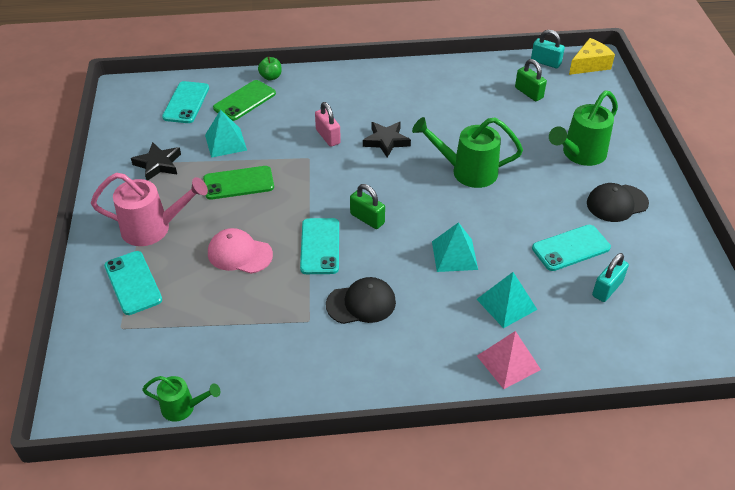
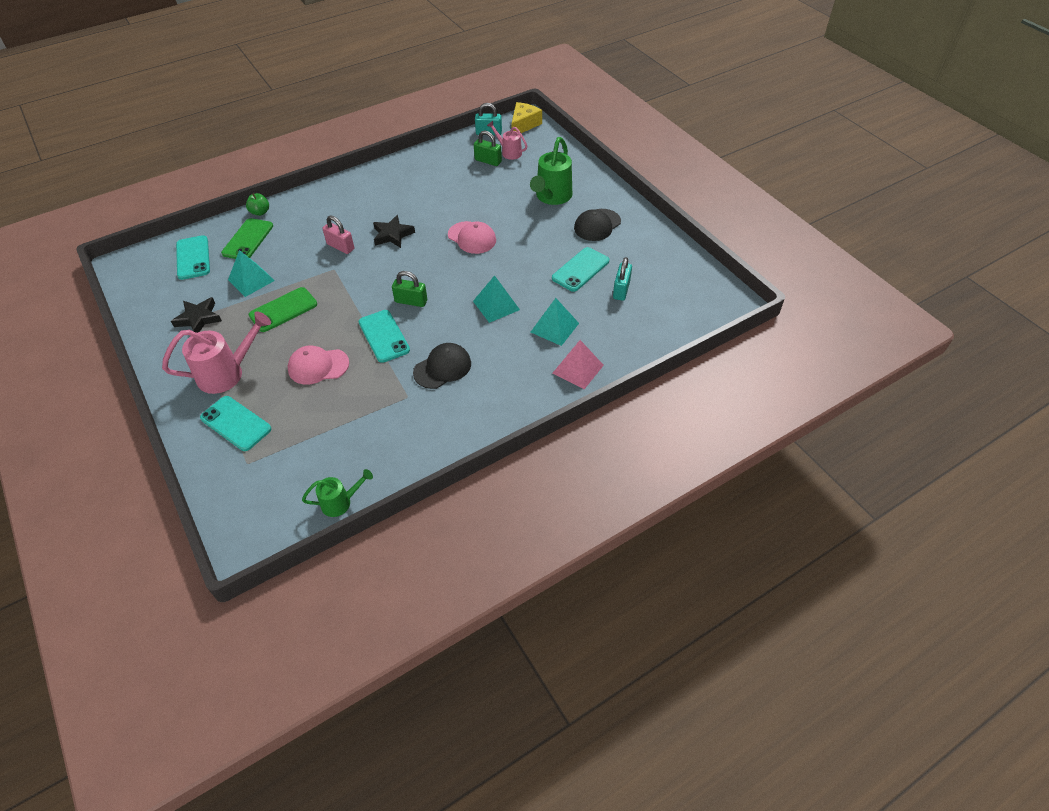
camera: 25 degrees left, 5 degrees up
green watering can [412,117,523,188] -> pink cap [448,221,496,254]
none -> pink watering can [487,121,527,160]

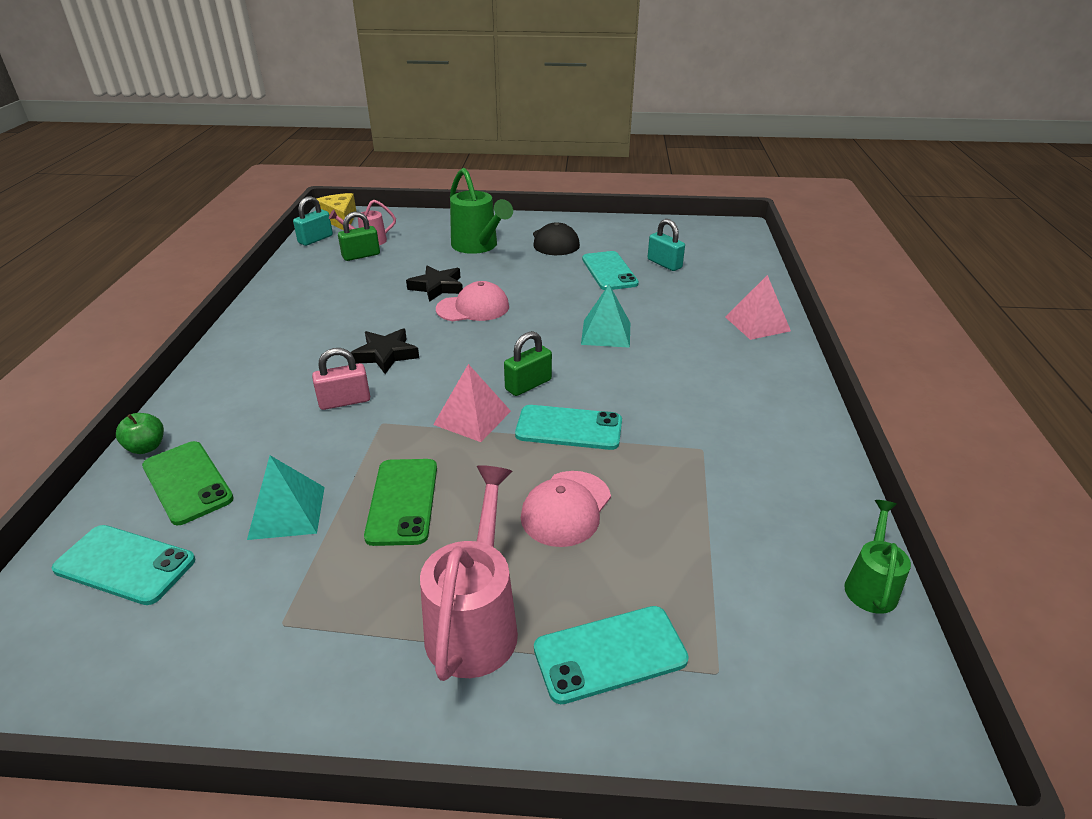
camera: 55 degrees left, 15 degrees down
black star [171,297,222,333] -> black star moved to [406,266,463,302]
black cap [413,343,471,389] -> none
turquoise pyramid [531,298,579,346] -> none
none -> pink pyramid [433,364,511,442]

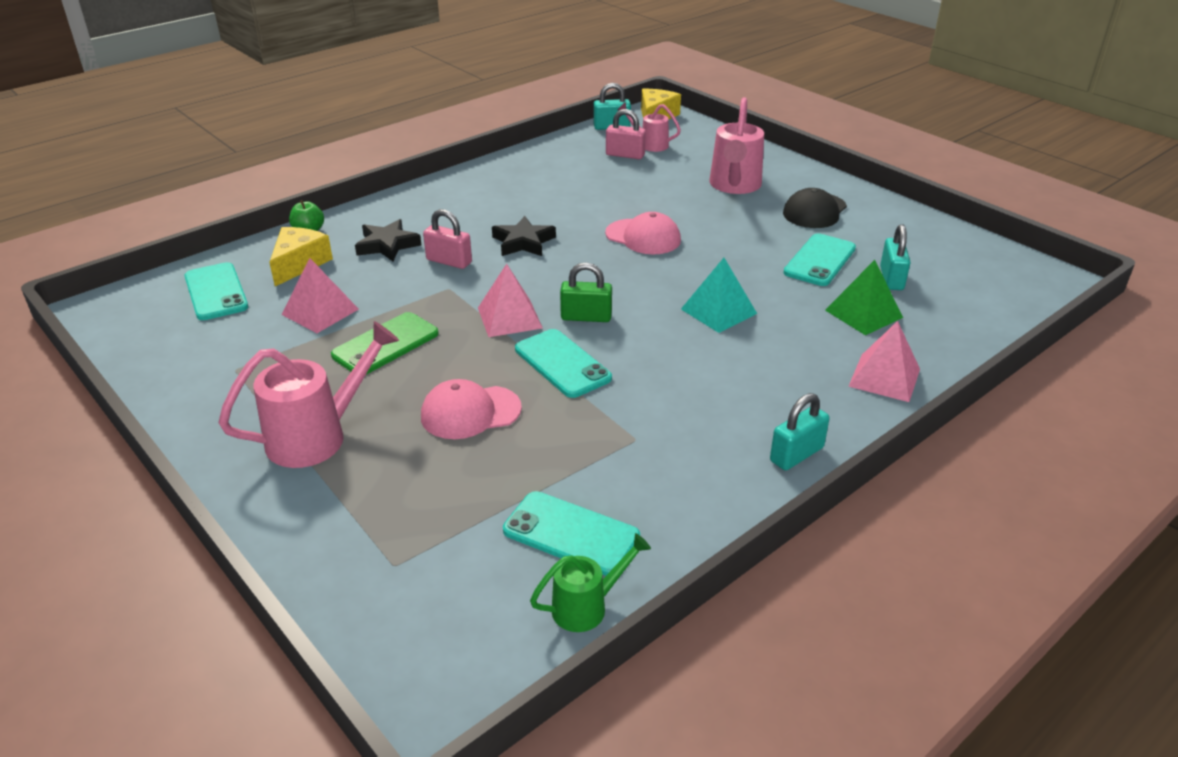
camera: 45 degrees right, 0 degrees up
green phone [142,441,234,525] -> yellow cheese [269,227,333,286]
turquoise pyramid [247,455,325,540] -> pink pyramid [281,258,359,333]
green padlock [338,212,380,261] -> pink padlock [606,109,646,159]
black star [406,266,463,302] -> black star moved to [355,219,421,261]
green watering can [450,168,513,254] -> pink watering can [710,97,764,194]
turquoise phone [534,606,689,704] -> turquoise phone moved to [503,491,640,576]
none -> turquoise padlock [770,393,830,470]
none -> green pyramid [825,260,903,335]

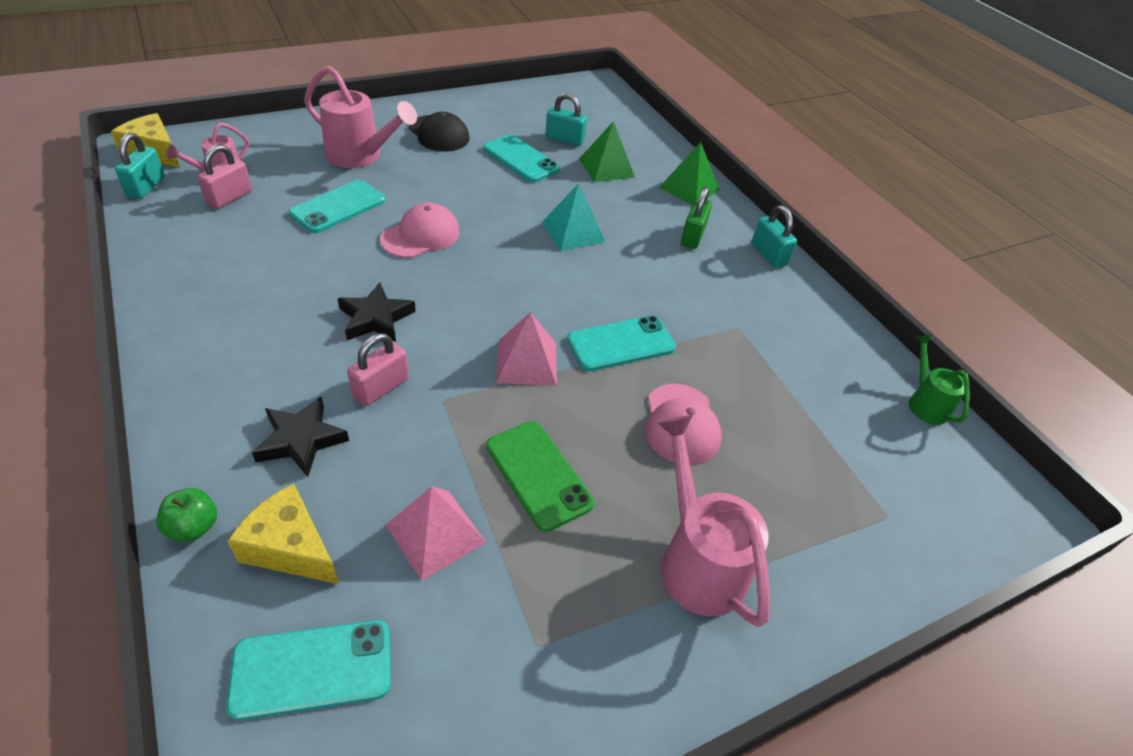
camera: 80 degrees left, 10 degrees up
turquoise phone [503,491,640,576] -> turquoise phone moved to [289,180,385,233]
green padlock [560,262,612,322] -> green padlock moved to [681,187,712,249]
pink pyramid [848,321,920,402] -> green pyramid [659,142,719,205]

